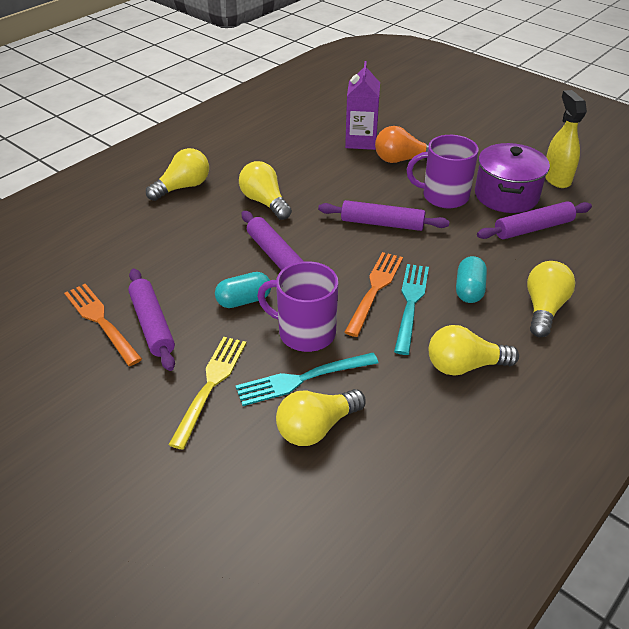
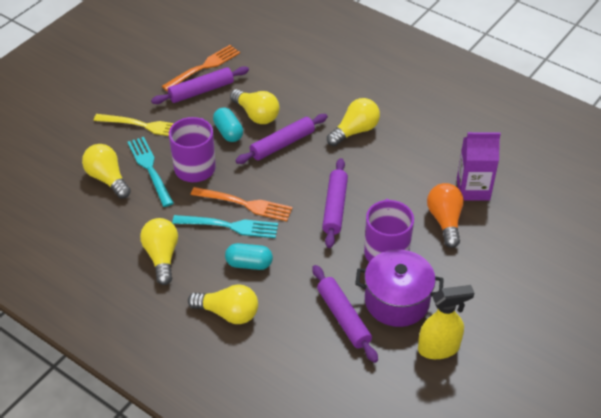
camera: 85 degrees right, 5 degrees up
yellow light bulb [146,148,209,201] -> yellow light bulb moved to [230,89,280,124]

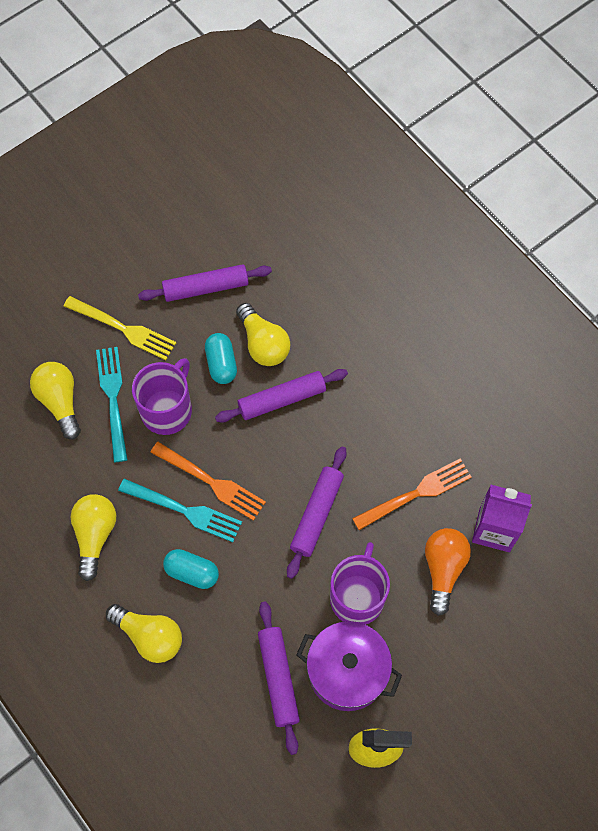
camera: 15 degrees right, 20 degrees up
orange fork [162,45,240,91] -> orange fork moved to [352,458,472,530]
yellow light bulb [327,98,380,146] -> none

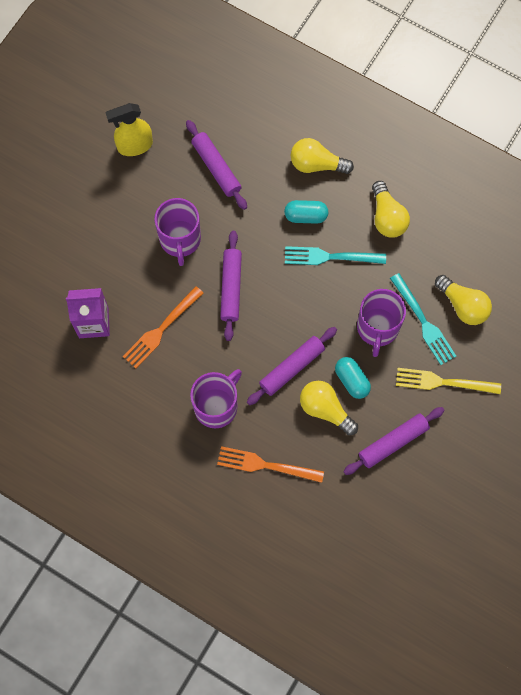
camera: 160 degrees right, 5 degrees up
orange fork [150,442,266,521] -> orange fork moved to [217,446,324,483]
purple pot [296,621,402,711] -> none
orange light bulb [425,528,471,616] -> none
none -> purple mug [190,369,242,428]

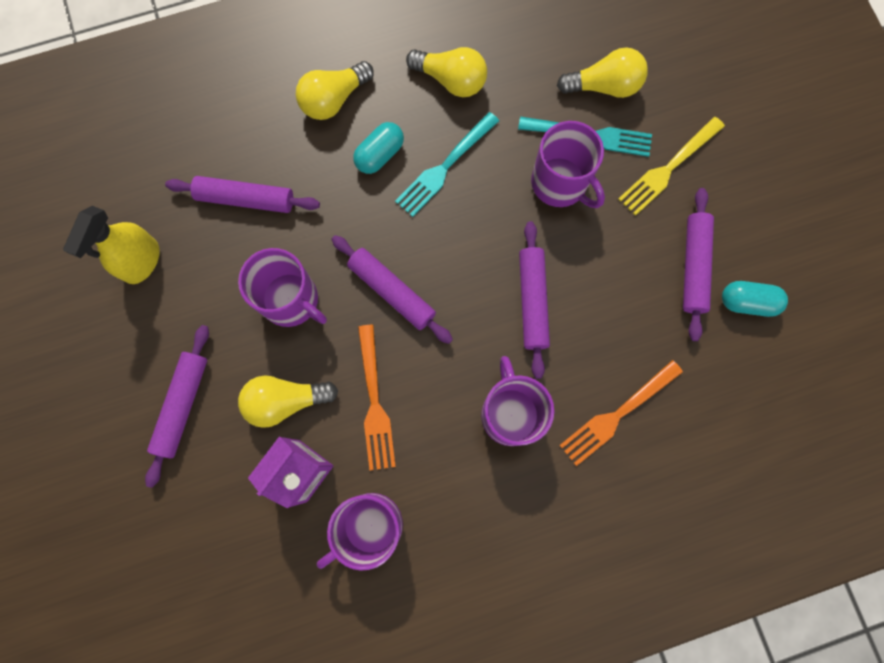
camera: 50 degrees left, 5 degrees up
yellow light bulb [300,381,358,436] -> yellow light bulb moved to [238,375,338,428]
turquoise capsule [335,357,371,399] -> turquoise capsule moved to [722,281,788,317]
none -> purple rolling pin [145,325,209,488]
none -> purple mug [317,493,403,571]

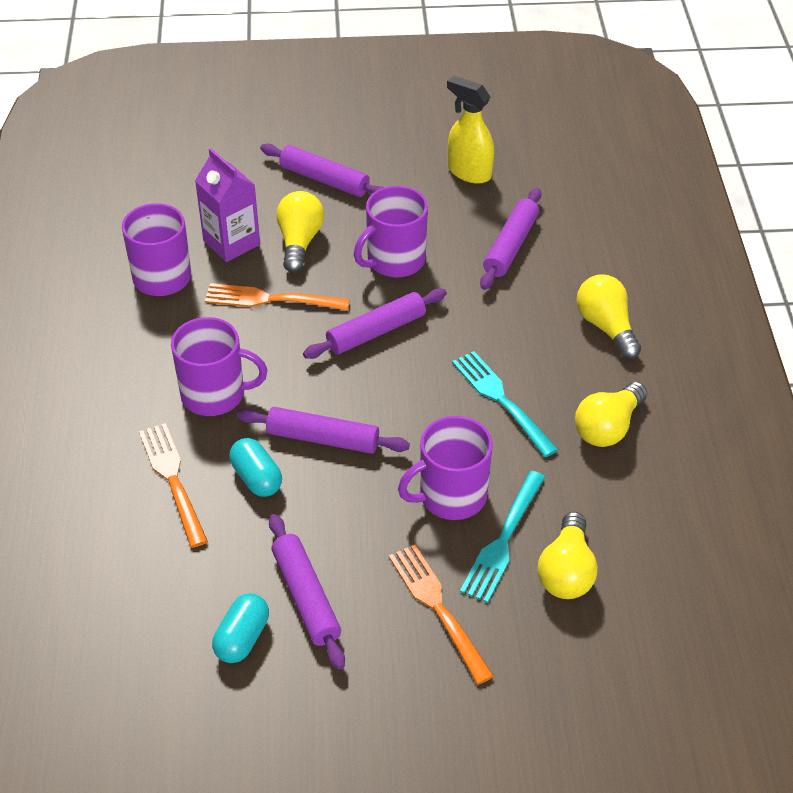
camera: 105 degrees right, 30 degrees down
turquoise capsule [353,122,404,174] -> turquoise capsule moved to [229,438,282,497]
yellow fork [618,117,725,216] -> orange fork [389,545,494,684]
purple rolling pin [683,188,714,341] -> purple rolling pin turned 45 degrees clockwise [269,514,345,670]

